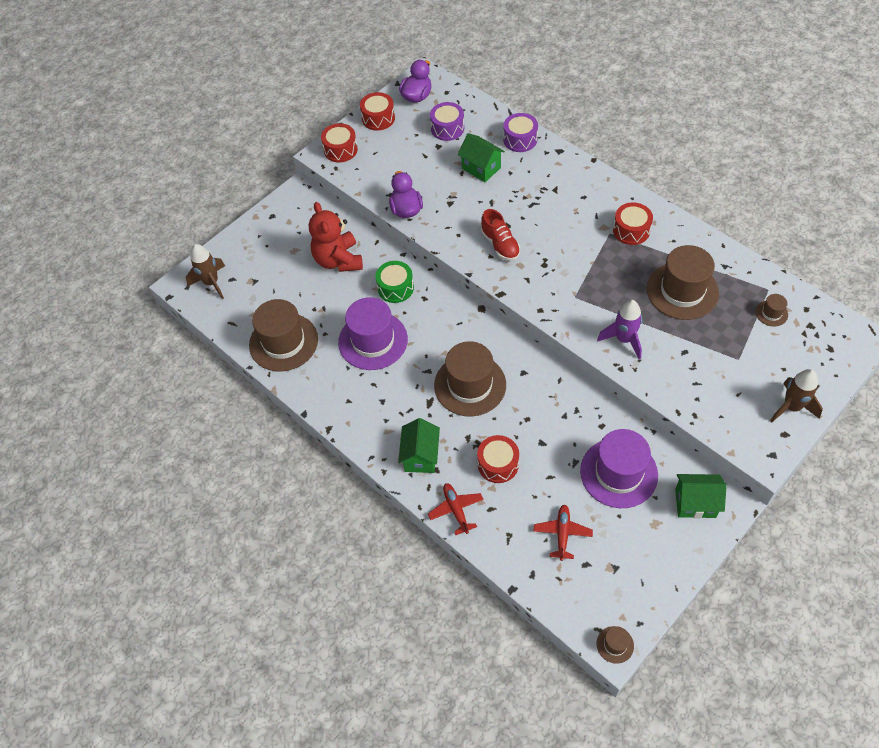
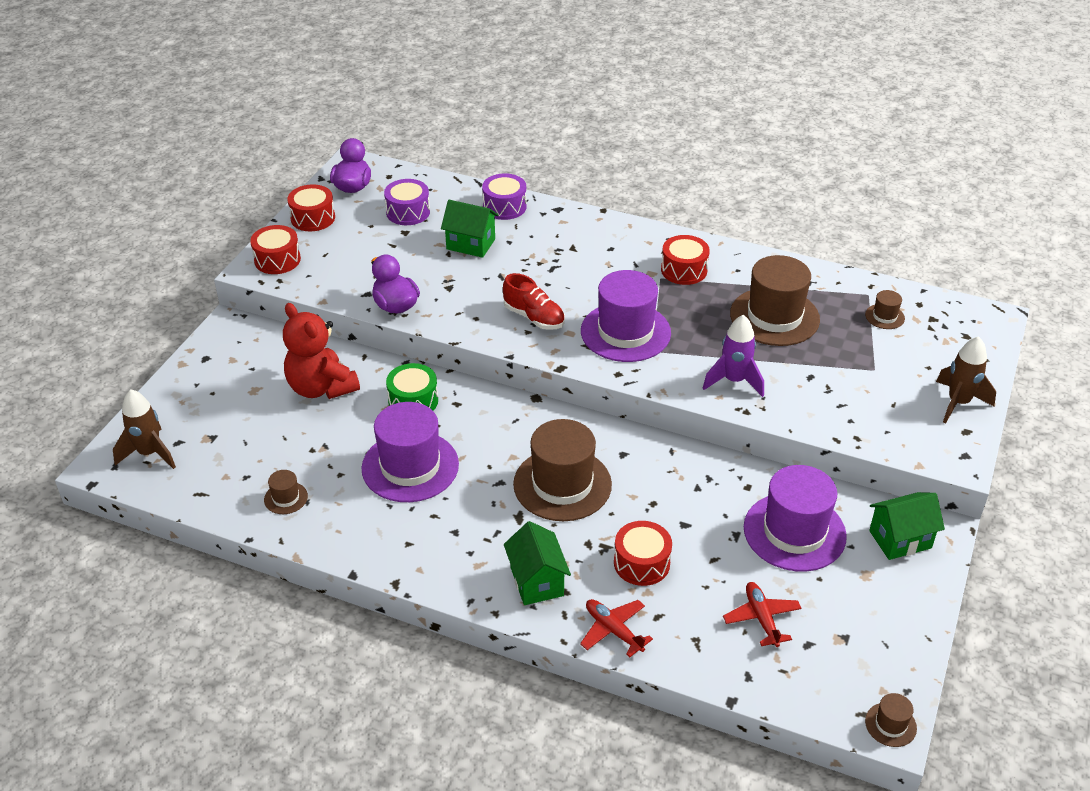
camera: 25 degrees left, 15 degrees down
brown hat [249,299,318,372] -> brown hat [264,470,308,514], size x0.44
none -> purple hat [581,270,671,362]

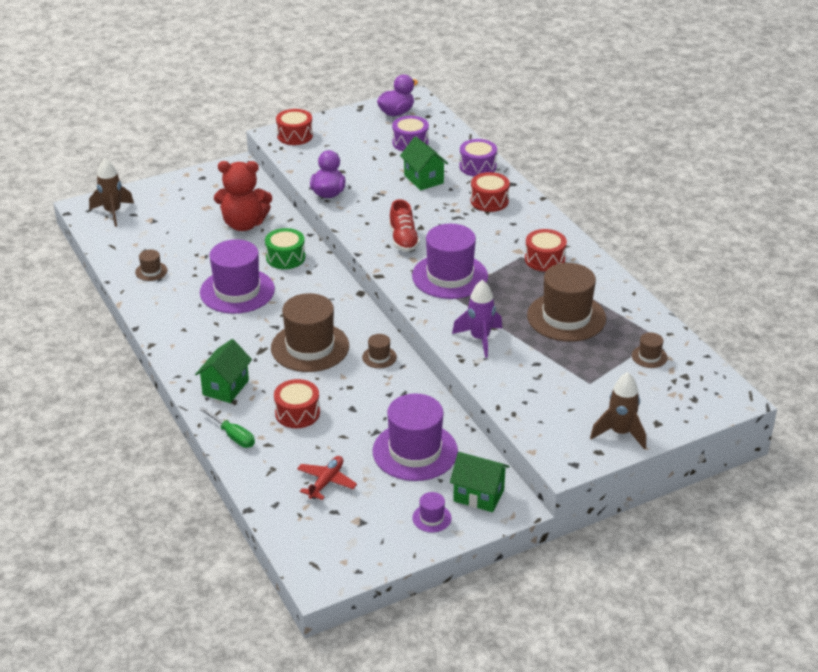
camera: 40 degrees right, 5 degrees down
red teddy bear [283,303,360,399] -> red teddy bear turned 90 degrees counterclockwise [214,161,272,231]
red drum [287,184,335,231] -> red drum moved to [471,172,510,212]
red plane [580,599,653,657] -> green screwdriver [199,407,255,448]
brown hat [865,693,917,747] -> brown hat moved to [362,334,397,368]
none -> purple hat [412,492,452,532]

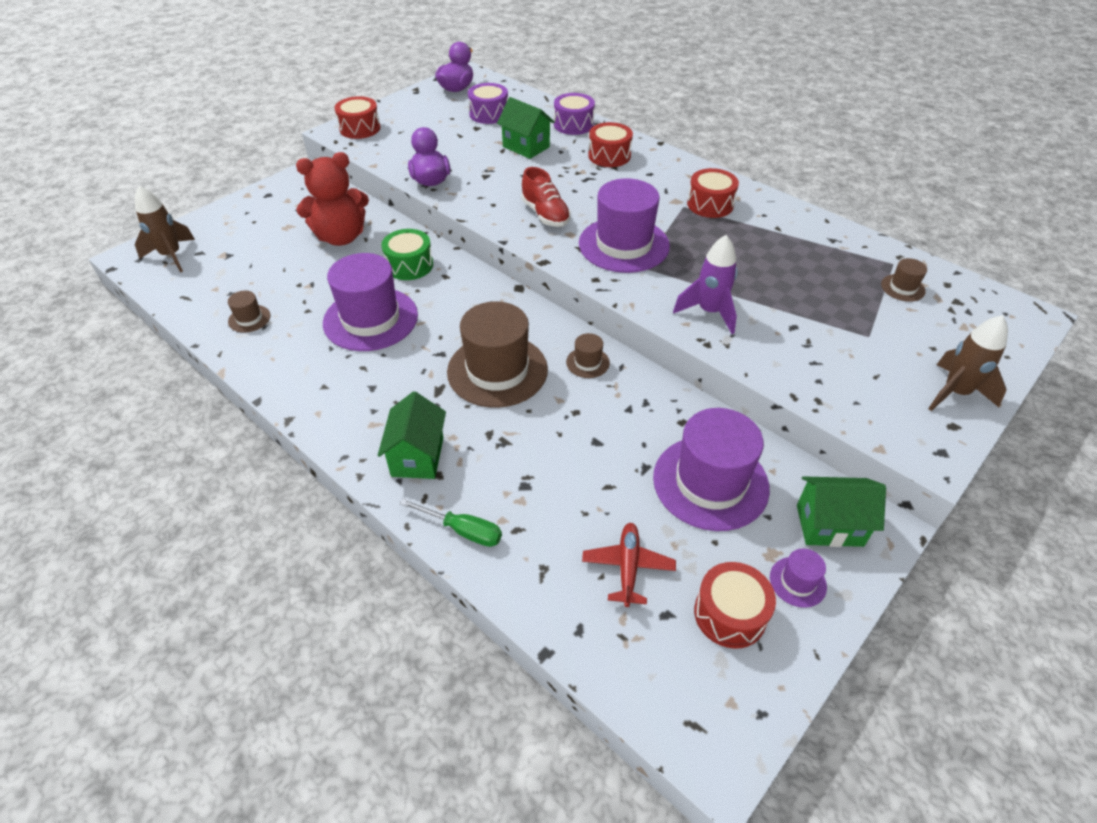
camera: 20 degrees left, 10 degrees up
red drum [274,379,320,428] -> red drum moved to [694,562,776,649]
brown hat [527,263,606,342] -> none

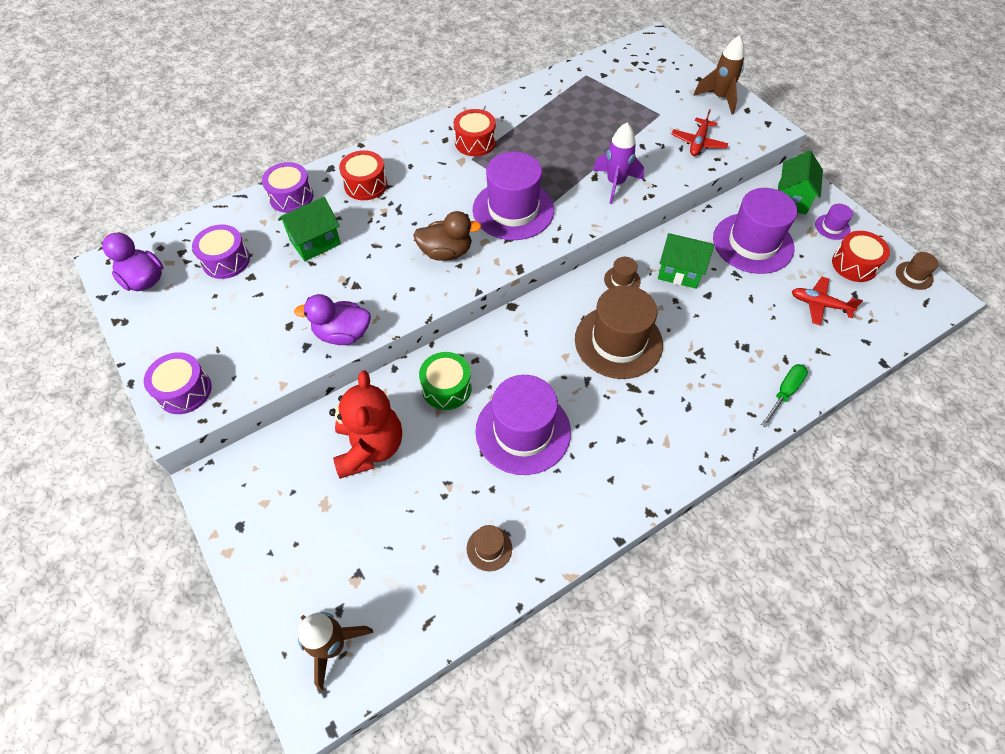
camera: 75 degrees left, 10 degrees up
red drum [335,96,380,139] -> purple drum [144,352,212,414]
green house [378,391,446,479] -> green house moved to [658,233,714,289]
red shoe [521,167,571,227] -> brown duck [413,211,482,261]
brown hat [881,258,927,302] -> brown hat moved to [896,252,939,290]
none -> red plane [671,109,728,156]

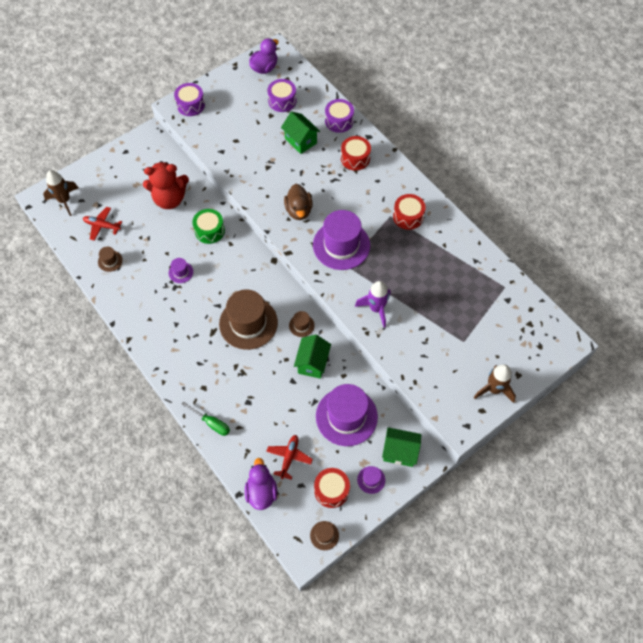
camera: 85 degrees right, 5 degrees up
purple duck [294,294,371,345] -> purple duck moved to [245,458,277,510]
purple hat [475,375,571,475] -> purple hat [169,258,193,283], size x0.44
red plane [671,109,728,156] -> red plane moved to [83,207,122,241]

